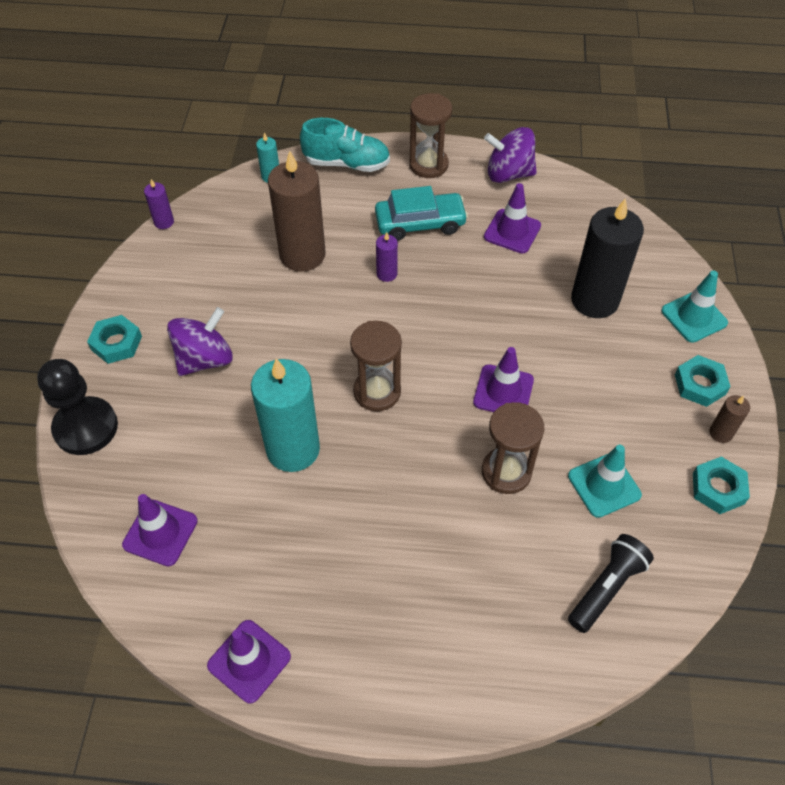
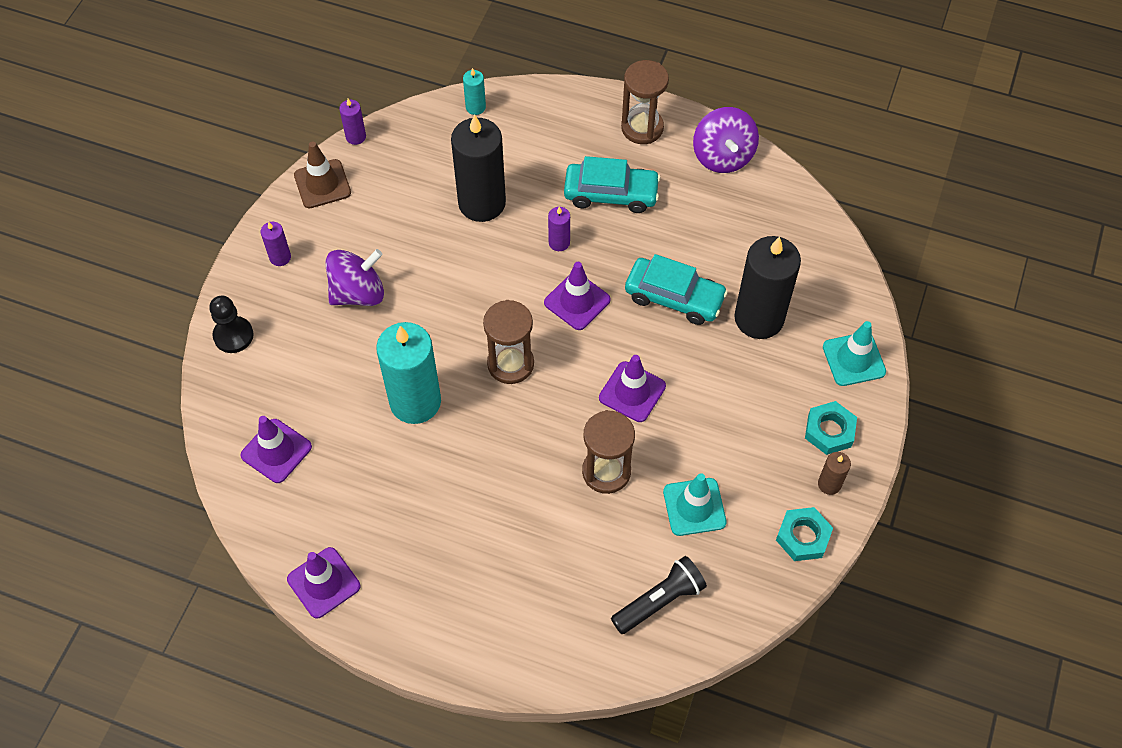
camera: 15 degrees right, 5 degrees up
black pawn [37,359,118,455] -> black pawn [209,296,254,353], size x0.66
turquoise nut [87,315,142,364] -> purple candle [261,222,291,266]
brown candle [268,151,326,272] -> black candle [451,114,506,222]
turquoise shoe [300,118,390,172] -> none
purple spinning top [484,127,537,183] -> purple spinning top turned 120 degrees counterclockwise [693,107,759,173]
purple traffic cone [484,183,541,253] -> purple traffic cone moved to [544,262,611,330]
none -> brown traffic cone [294,141,351,208]
none -> turquoise car [625,254,728,325]

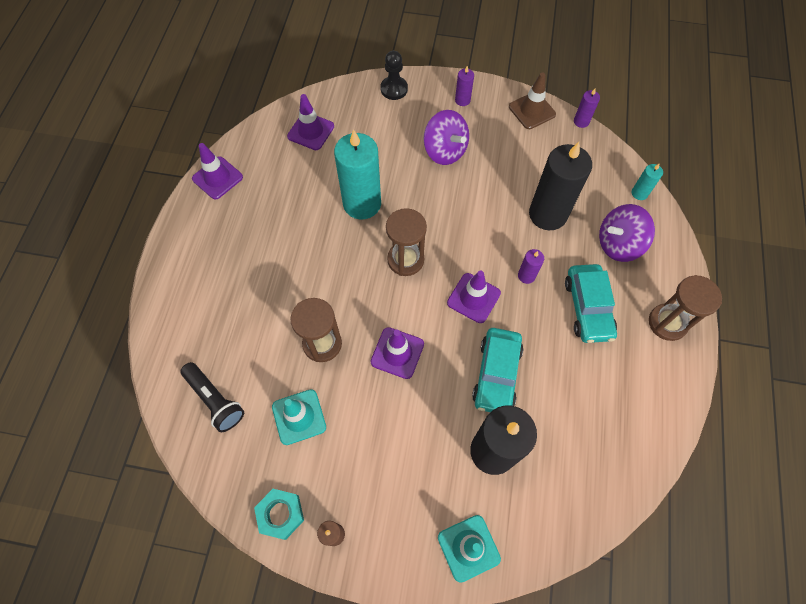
camera: 80 degrees right, 5 degrees up
purple spinning top [693,107,759,173] -> purple spinning top moved to [599,204,655,262]
turquoise nut [805,401,857,455] -> none

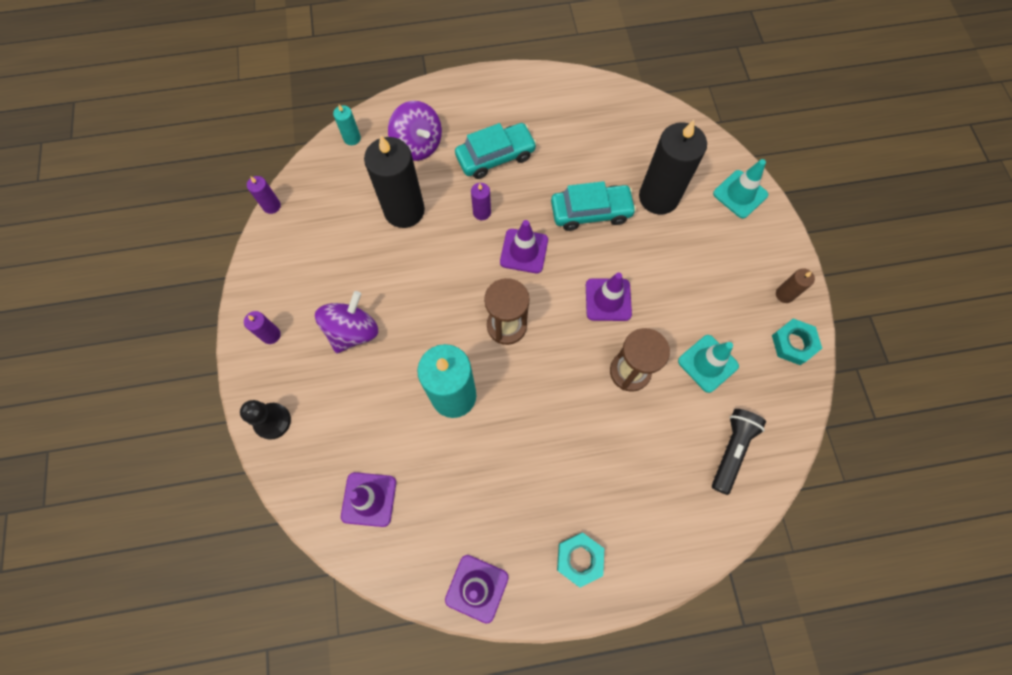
camera: 110 degrees left, 5 degrees up
brown traffic cone [509,72,556,129] -> none
brown hourglass [649,275,722,341] -> none
none -> turquoise nut [557,533,604,587]

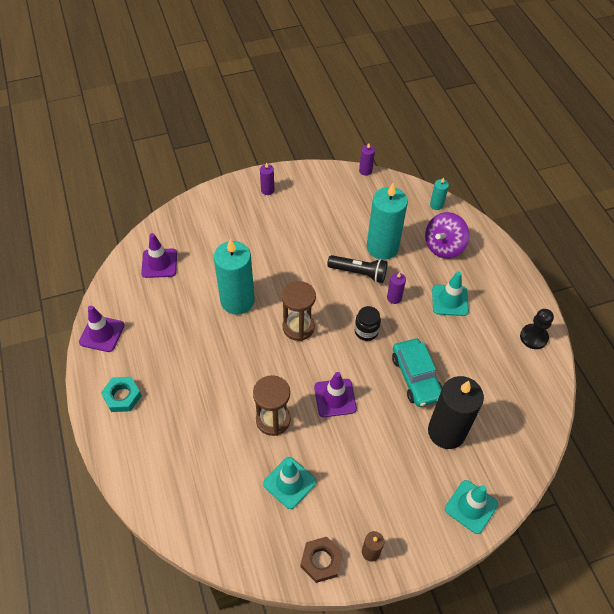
camera: 80 degrees right, 15 degrees down
black pawn [240,400,291,440] -> black pawn moved to [520,309,554,349]
purple spinning top [315,291,378,353] -> none
black candle [364,136,425,228] -> turquoise candle [367,183,408,260]
turquoise car [455,123,537,179] -> turquoise traffic cone [432,271,469,316]
purple traffic cone [500,220,548,273] -> black jar [355,306,381,341]
black flashlight [712,409,766,495] -> black flashlight moved to [327,255,387,283]
turquoise nut [772,318,822,365] -> brown nut [301,537,343,583]

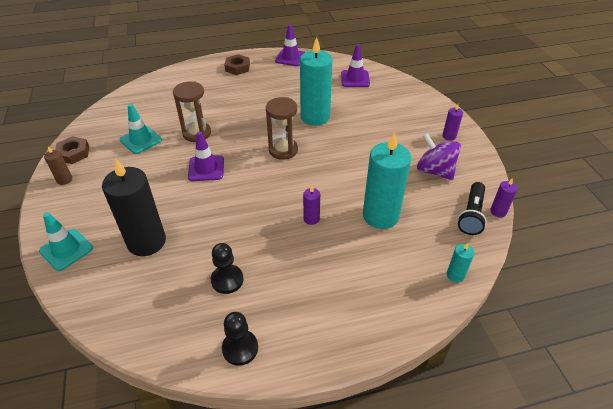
camera: 95 degrees right, 10 degrees down
turquoise nut [101,377,142,412] -> brown nut [224,54,250,75]
black flashlight [327,255,387,283] -> black flashlight moved to [458,182,487,235]
black jar [355,306,381,341] -> none
turquoise car [392,339,443,407] -> none
purple spinning top [425,212,469,259] -> purple spinning top moved to [417,133,461,180]
turquoise traffic cone [432,271,469,316] -> none
none -> black pawn [211,243,244,294]

